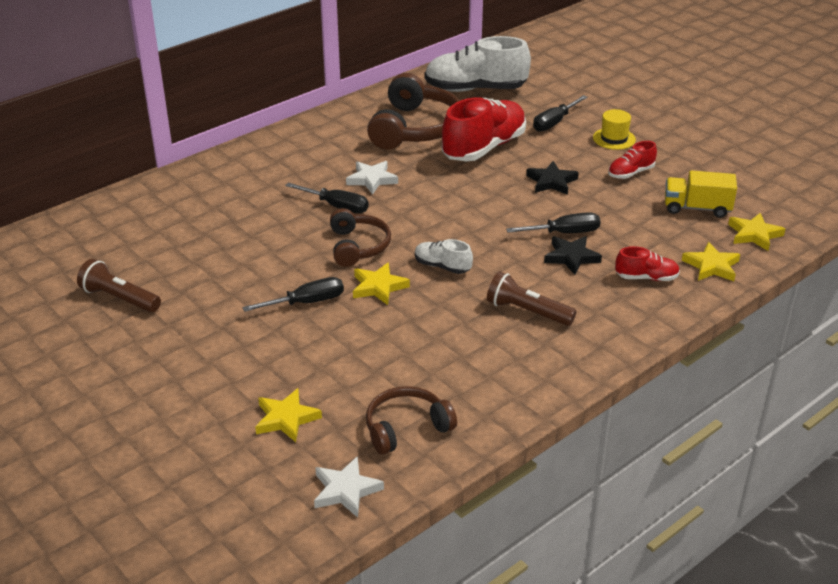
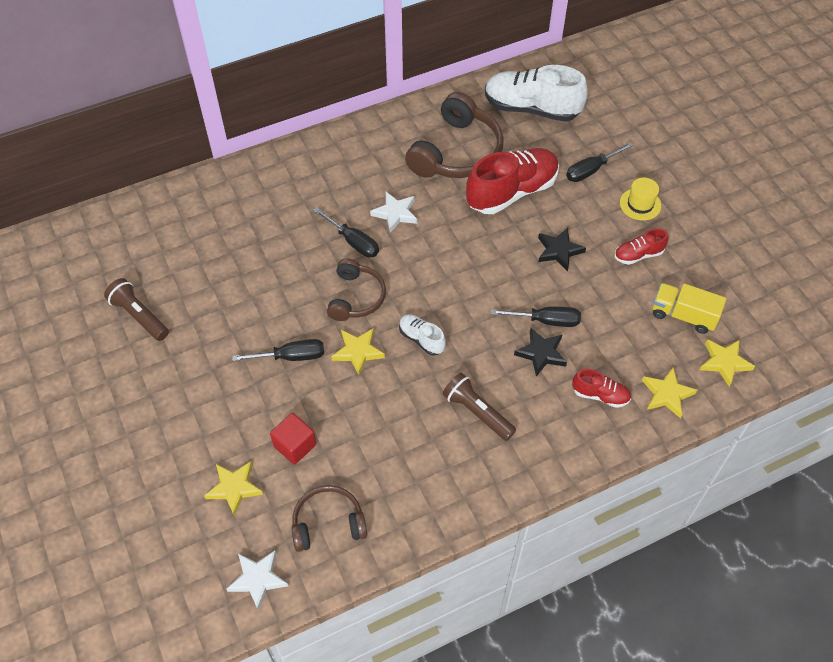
camera: 15 degrees right, 20 degrees up
none -> red cube [270,413,316,464]

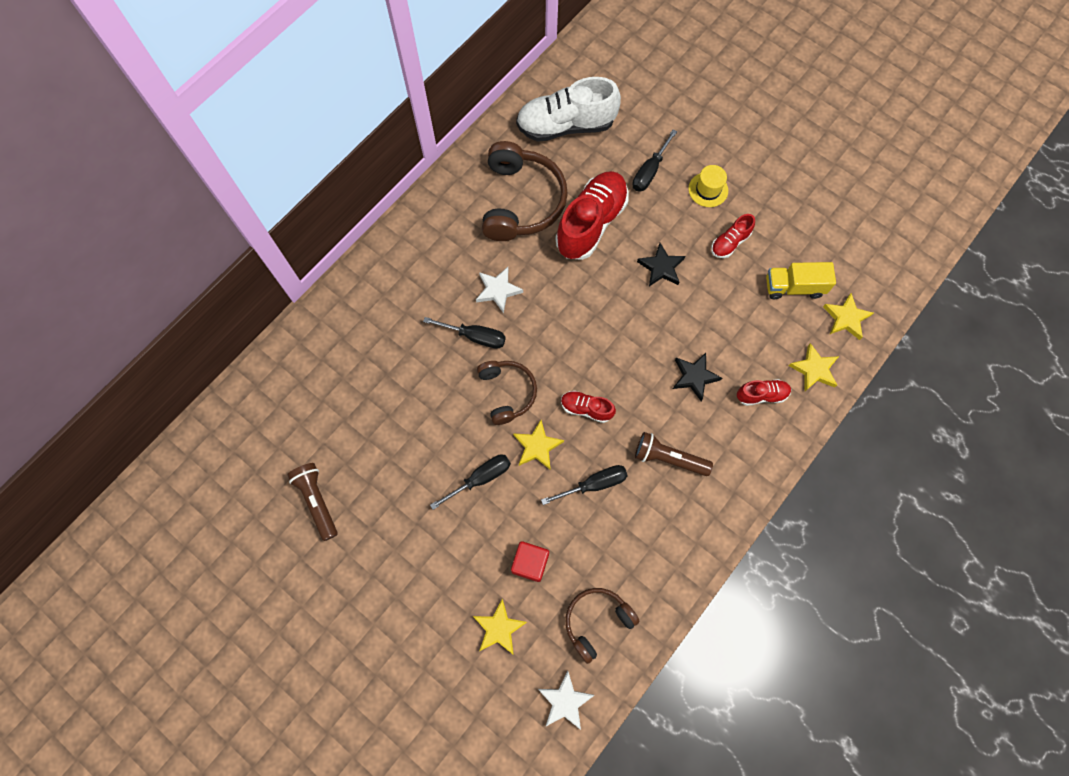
camera: 25 degrees left, 15 degrees up
brown flashlight [104,278,169,341] -> brown flashlight turned 45 degrees clockwise [287,463,338,541]
white shoe [399,314,446,356] -> red shoe [561,391,616,423]
black screwdriver [491,306,581,327] -> black screwdriver moved to [541,465,628,505]

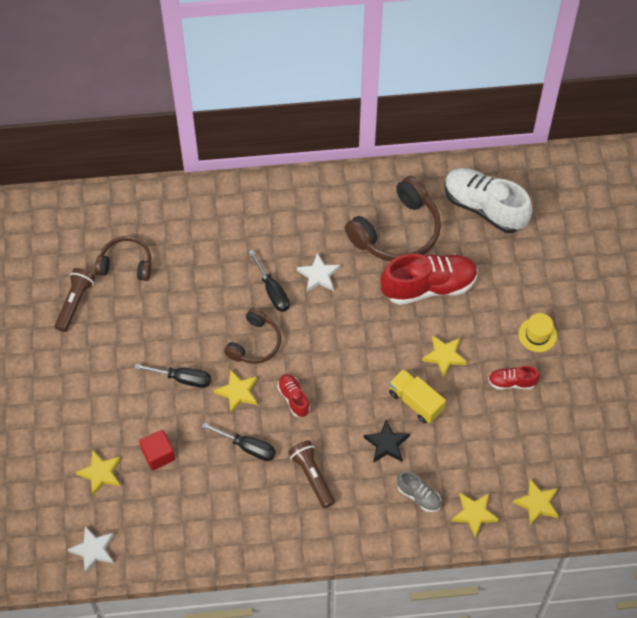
camera: 45 degrees right, 10 degrees down
brown headphones [565,588,640,664] -> brown headphones moved to [95,236,151,281]
black screwdriver [633,130,677,192] -> none
black star [637,243,685,286] -> yellow star [422,335,467,377]
red shoe [737,379,791,406] -> grey shoe [397,471,441,512]
yellow truck [766,262,836,299] -> yellow truck moved to [389,369,446,424]

